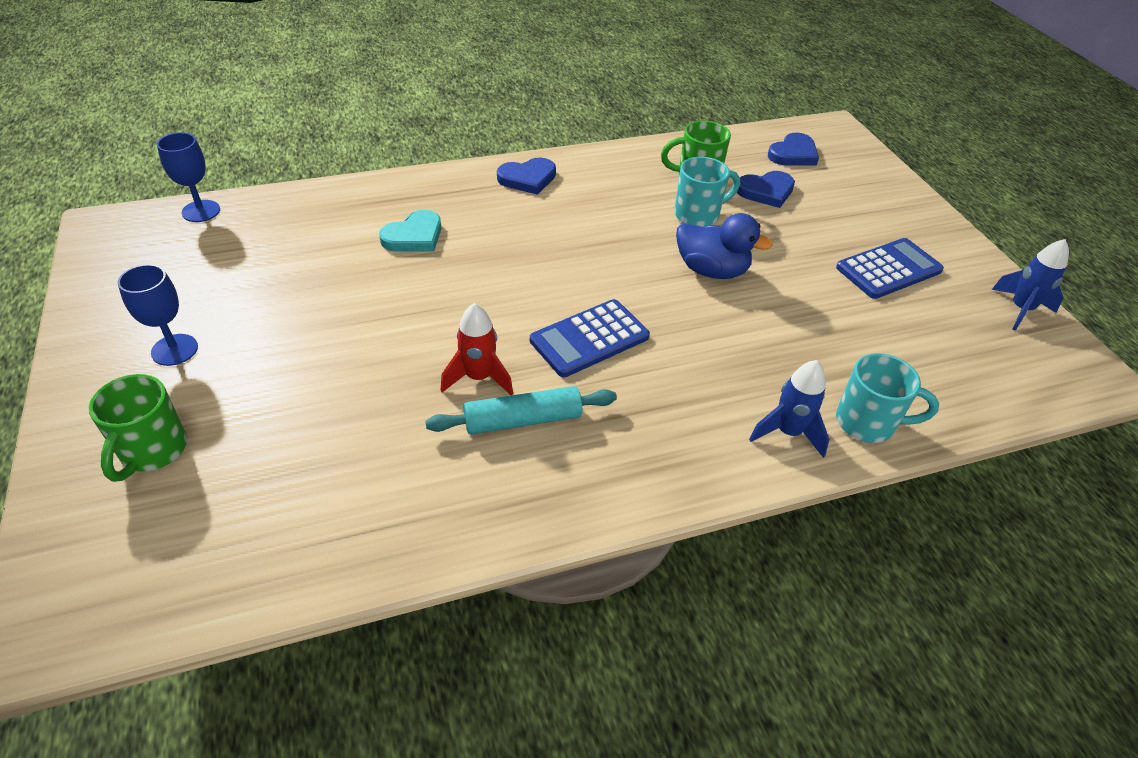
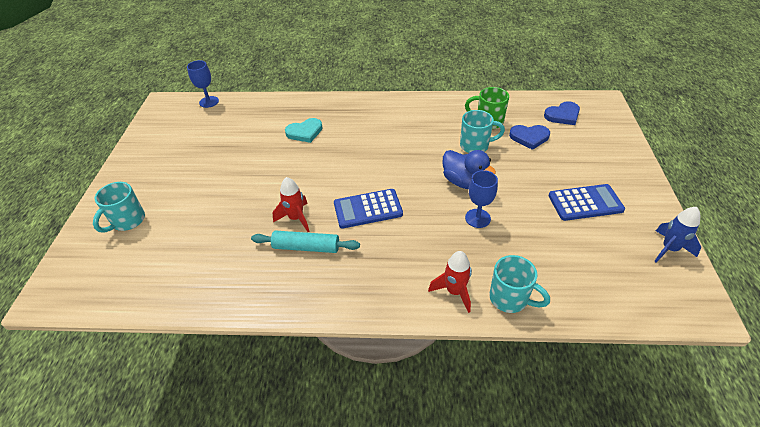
camera: 25 degrees right, 0 degrees up
green mug [89,374,187,482] -> turquoise mug [93,182,145,233]
blue goblet [118,264,198,366] -> blue goblet moved to [465,170,498,228]
blue heart [497,158,556,195] -> none
blue rocket [749,360,829,458] -> red rocket [428,251,472,313]

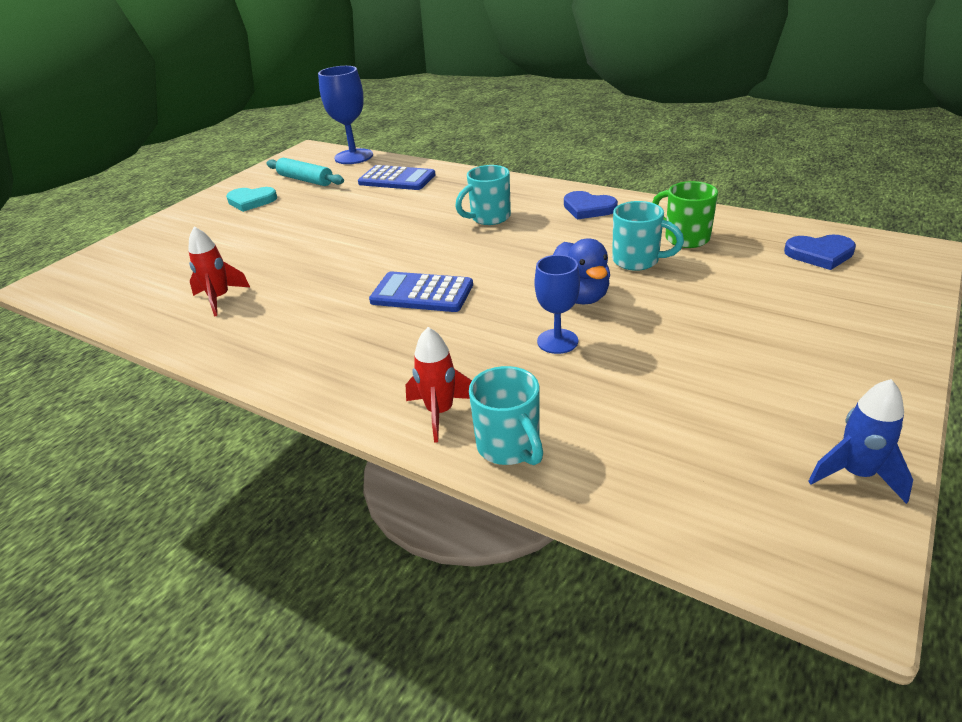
camera: 30 degrees right, 10 degrees down
turquoise mug [93,182,145,233] -> turquoise mug moved to [455,165,511,225]
blue goblet [187,60,219,108] -> blue goblet [318,66,373,164], size x1.57
turquoise rolling pin [251,230,360,253] -> turquoise rolling pin moved to [266,158,344,186]
red rocket [273,177,309,232] -> red rocket moved to [188,227,250,316]
turquoise heart [285,118,322,143] -> turquoise heart moved to [226,187,277,212]
blue heart [509,125,550,150] -> blue heart moved to [564,191,618,220]
blue calculator [548,184,625,221] -> blue calculator moved to [358,165,436,190]

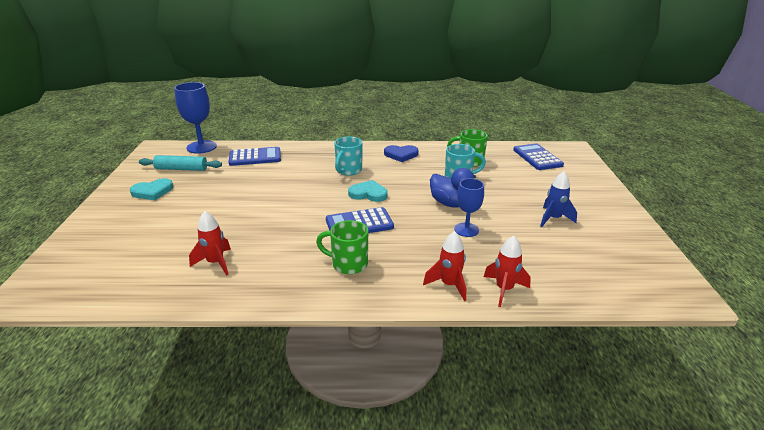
camera: 35 degrees left, 5 degrees down
turquoise mug [469,366,543,465] -> red rocket [484,236,531,307]
blue heart [784,235,856,270] -> blue calculator [513,143,564,170]
blue rocket [808,379,913,504] -> blue rocket moved to [540,171,577,227]
none -> green mug [316,220,368,274]
none -> turquoise heart [348,180,388,202]

